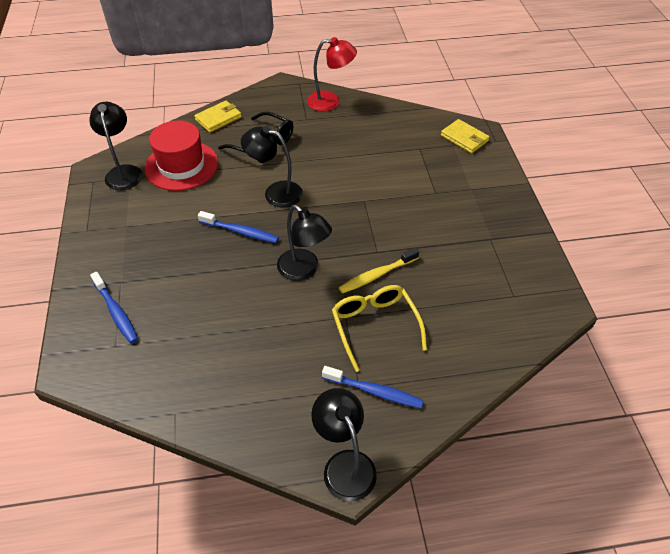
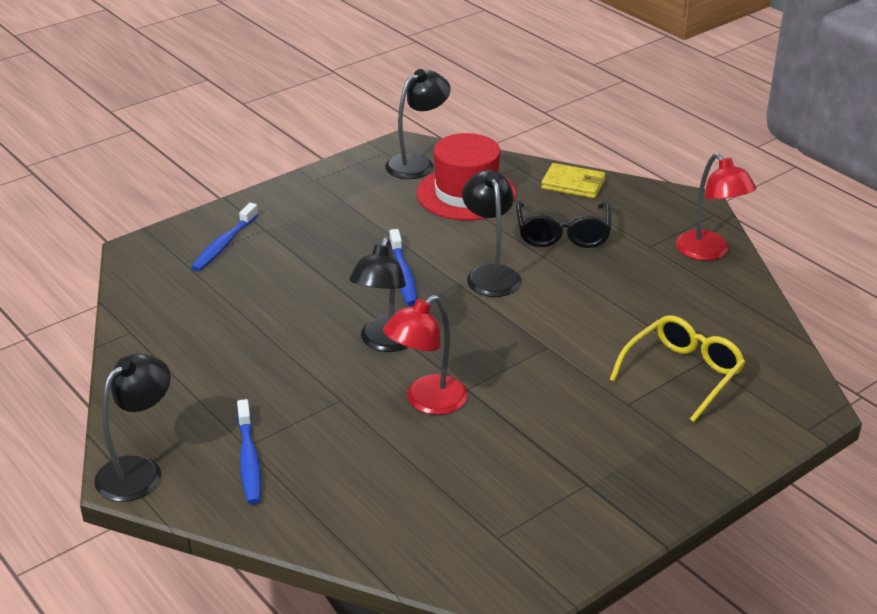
camera: 60 degrees right, 15 degrees down
yellow glasses [332,285,427,372] -> yellow glasses moved to [610,315,745,422]
yellow toothbrush [339,248,419,294] -> red lamp [383,295,468,415]
yellow wallet [441,119,490,153] -> none

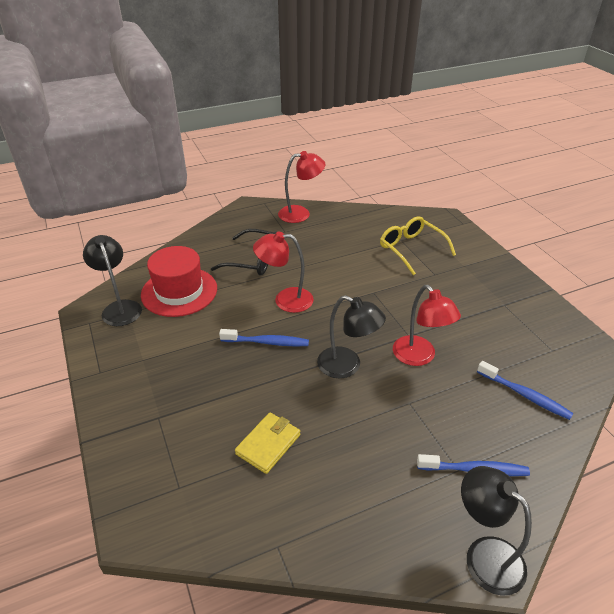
camera: 75 degrees left, 5 degrees up
blue toothbrush [191,203,258,272] -> blue toothbrush moved to [477,361,574,420]
black lamp [462,170,521,297] -> red lamp [253,231,314,313]
yellow wallet [541,163,606,198] -> yellow wallet moved to [235,413,300,474]

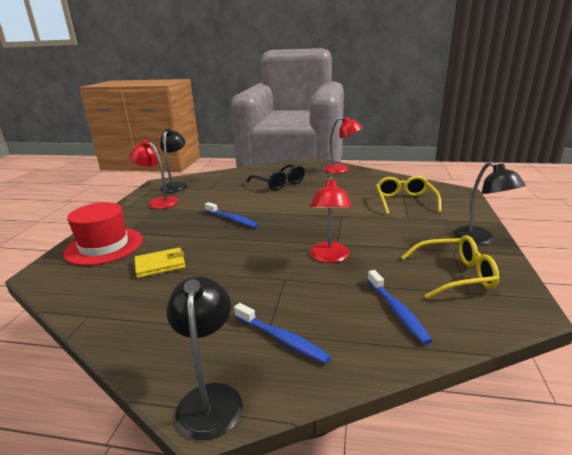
camera: 35 degrees right, 15 degrees down
red hat [141,246,217,317] -> red hat moved to [63,202,143,266]
red lamp [253,231,314,313] -> red lamp moved to [130,140,179,209]
black lamp [317,295,386,378] -> black lamp moved to [453,161,526,245]
none -> yellow glasses [401,235,499,299]

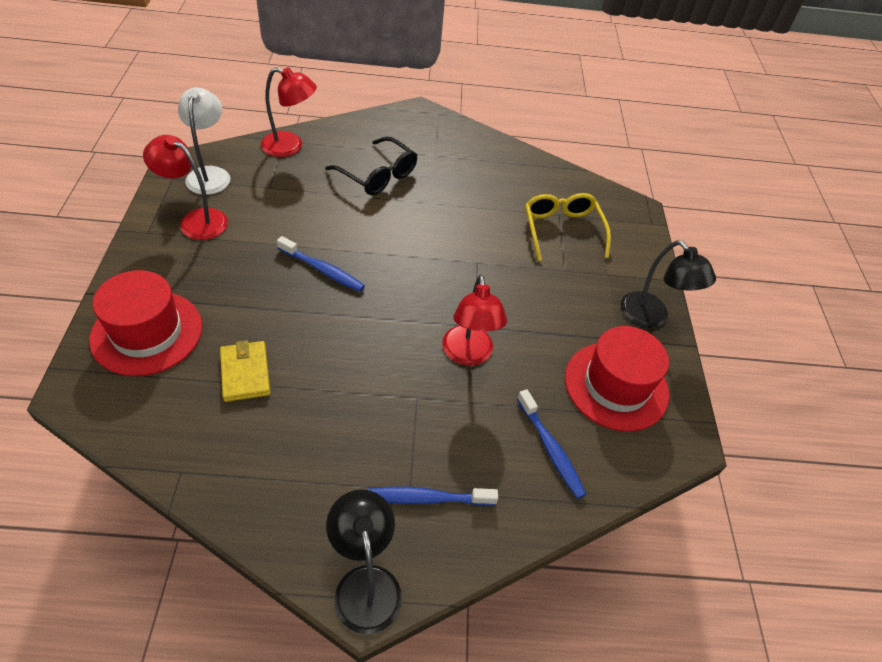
camera: 15 degrees left, 25 degrees up
yellow wallet [134,248,186,278] -> yellow wallet turned 75 degrees counterclockwise [220,340,270,402]
black lamp [160,129,188,193] -> white lamp [178,87,230,195]
blue toothbrush [234,303,331,364] -> blue toothbrush turned 150 degrees clockwise [367,487,498,506]
red lamp [324,116,363,173] -> red lamp moved to [261,67,317,157]
yellow glasses [401,235,499,299] -> red hat [565,326,669,431]

